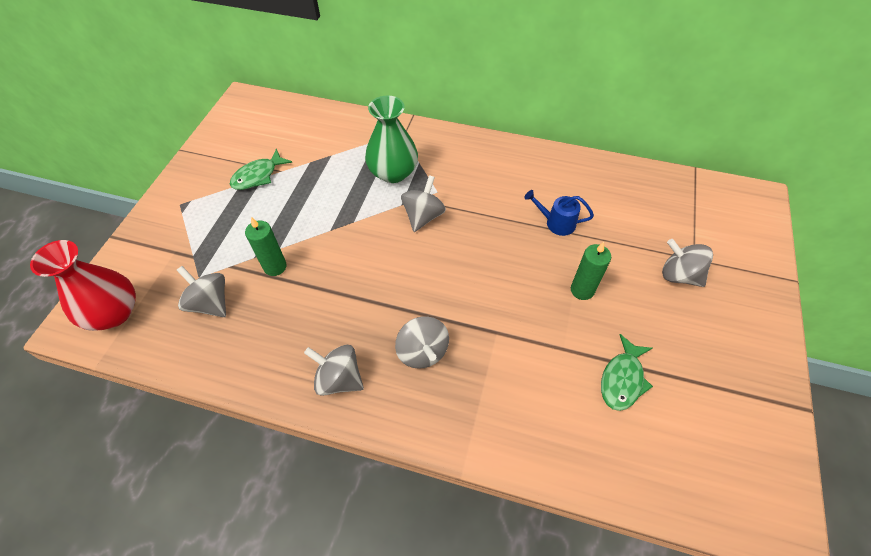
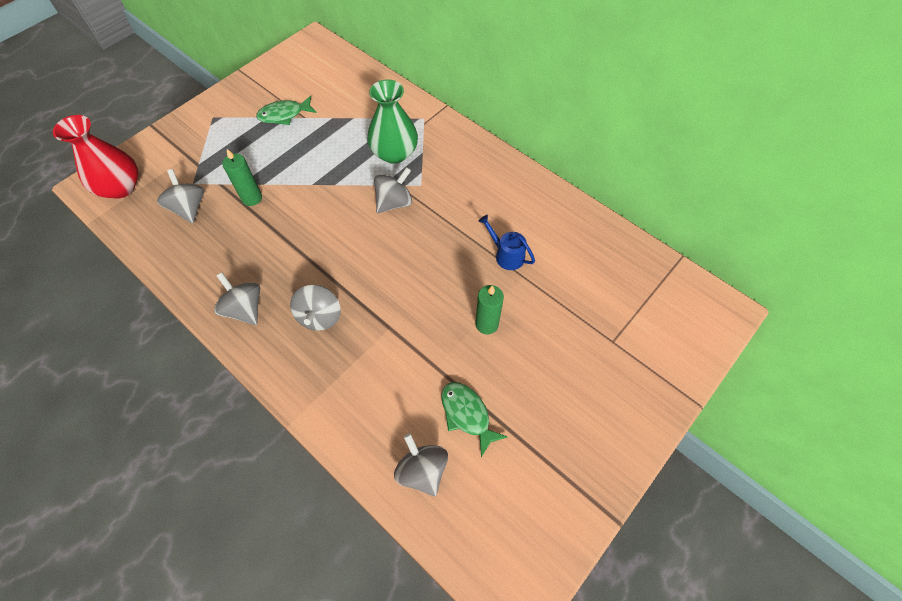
camera: 25 degrees right, 5 degrees up
green fish [601,334,653,411] -> green fish turned 90 degrees clockwise [441,382,508,457]
grey spinning top [662,239,713,287] -> grey spinning top moved to [394,433,448,497]

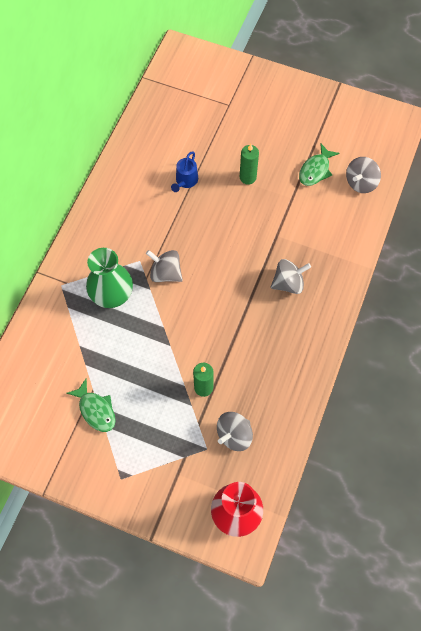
camera: 110 degrees left, 5 degrees up
grey spinning top [214,273,260,325] -> none

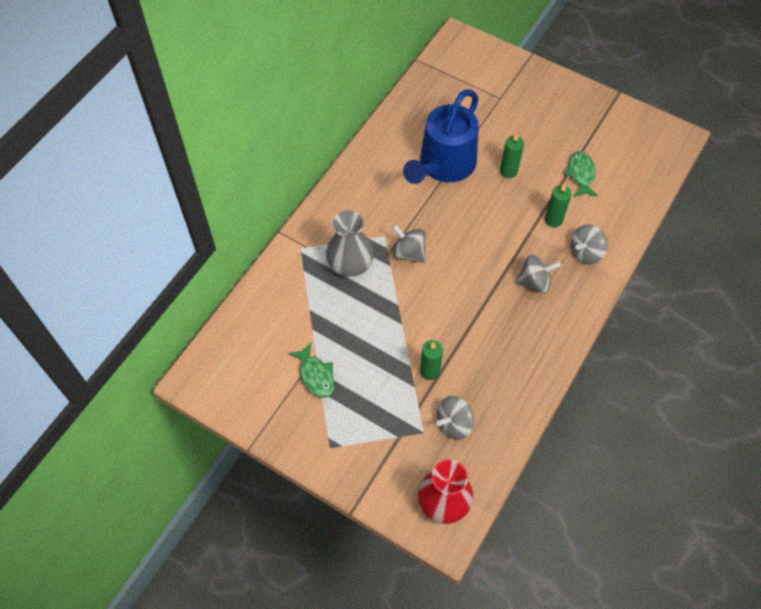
camera: 10 degrees right, 5 degrees down
green vase [86,248,133,308] -> grey vase [326,210,374,277]
blue watering can [171,151,198,192] -> blue watering can [403,89,479,184], size x2.43
green fish [299,144,340,186] -> green fish turned 135 degrees clockwise [564,151,598,197]
grey spinning top [346,157,381,193] -> grey spinning top moved to [570,224,608,264]
none -> green candle [545,184,572,227]

